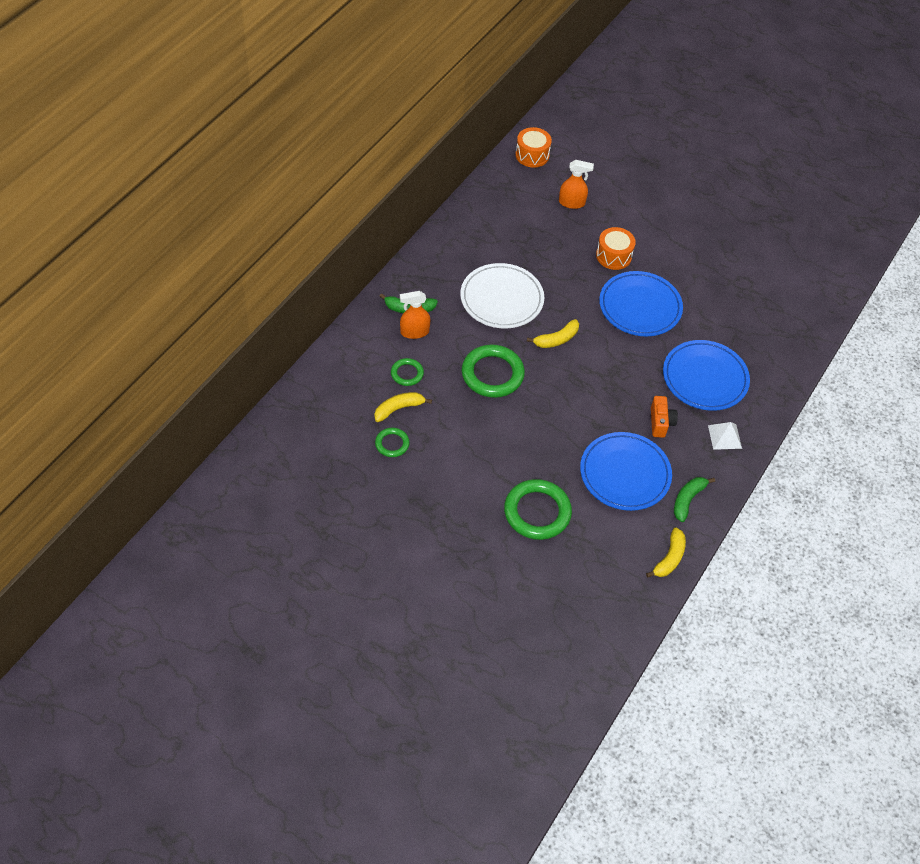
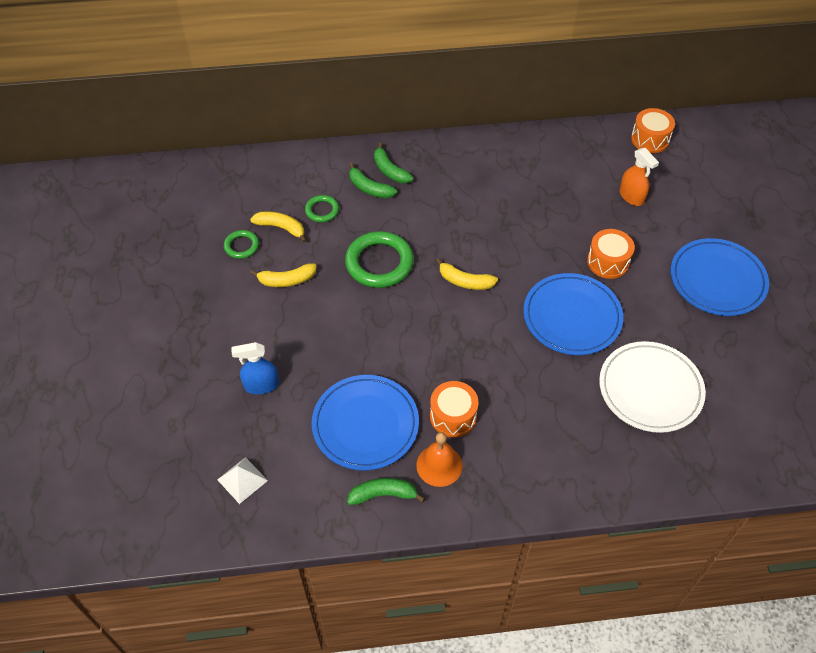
camera: 55 degrees right, 0 degrees up
orange spray bottle [400,291,430,339] -> green banana [349,163,397,199]
white plate [460,263,544,328] -> white plate moved to [599,341,706,433]
green ring [504,479,572,540] -> blue spray bottle [231,342,279,394]
yellow banana [646,528,686,578] -> yellow banana moved to [250,263,317,287]
orange camera [651,396,678,438] -> orange drum [430,381,479,437]
blue plate [663,340,750,411] -> blue plate moved to [671,238,769,316]
white pyramid [708,422,742,450] -> white pyramid moved to [217,457,268,504]
none -> orange bell [416,432,462,487]

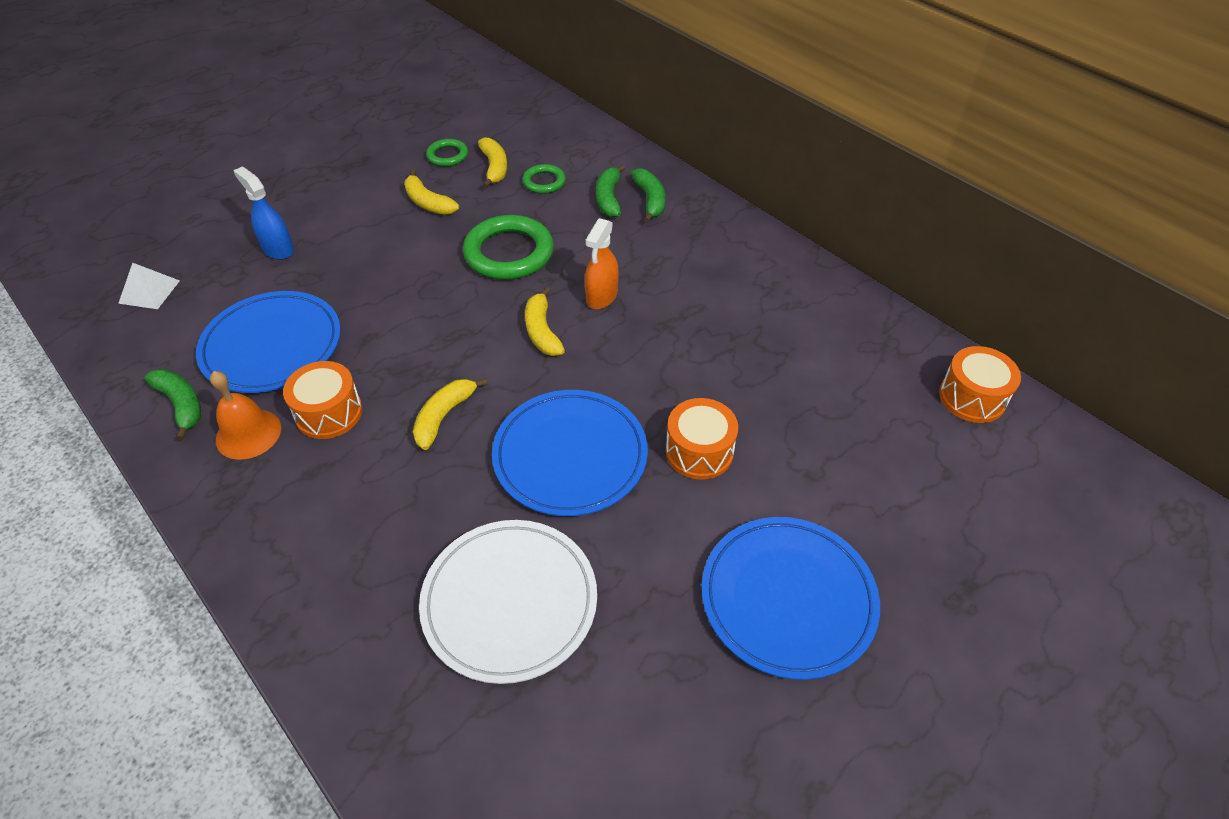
camera: 55 degrees right, 5 degrees down
green banana [374,143,413,183] -> green banana turned 150 degrees clockwise [631,168,665,223]
orange spray bottle [620,148,659,206] -> orange spray bottle moved to [585,218,619,309]
none -> yellow banana [413,378,487,450]

